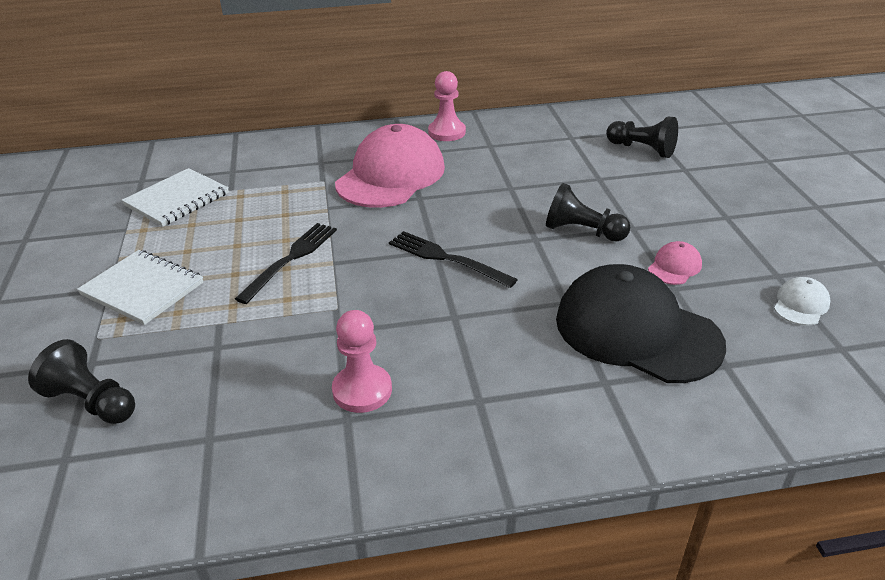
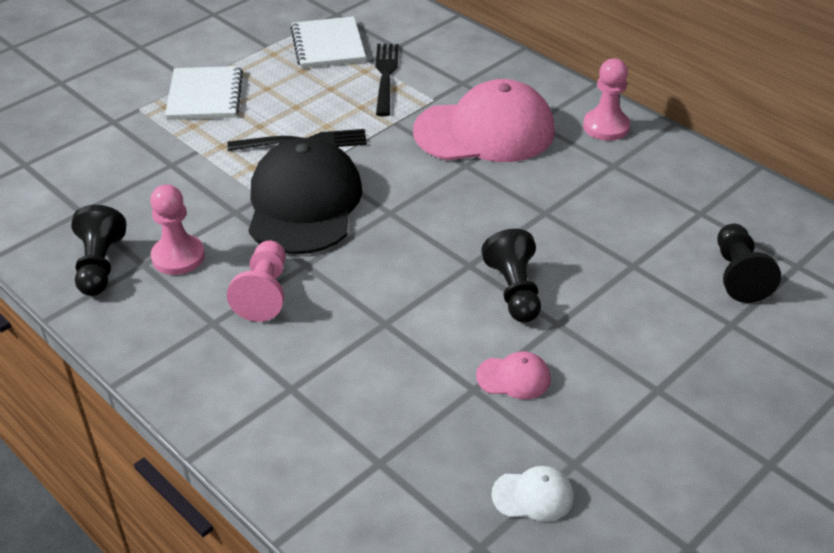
camera: 55 degrees right, 5 degrees up
black pawn [28,339,135,424] -> black pawn moved to [71,205,126,296]
white notebook [122,168,229,227] -> white notebook turned 75 degrees clockwise [290,16,366,68]
black fork [389,231,518,288] -> black fork moved to [375,44,399,116]
black cap [556,264,726,383] -> black cap moved to [249,138,362,254]
none -> pink pawn [227,240,285,322]

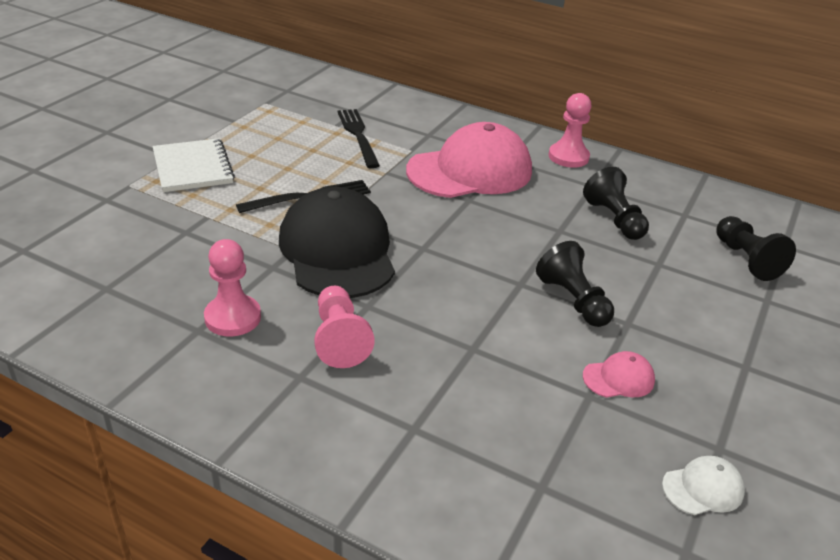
camera: 20 degrees left, 5 degrees down
black pawn [71,205,126,296] -> black pawn moved to [583,167,649,240]
white notebook [290,16,366,68] -> none

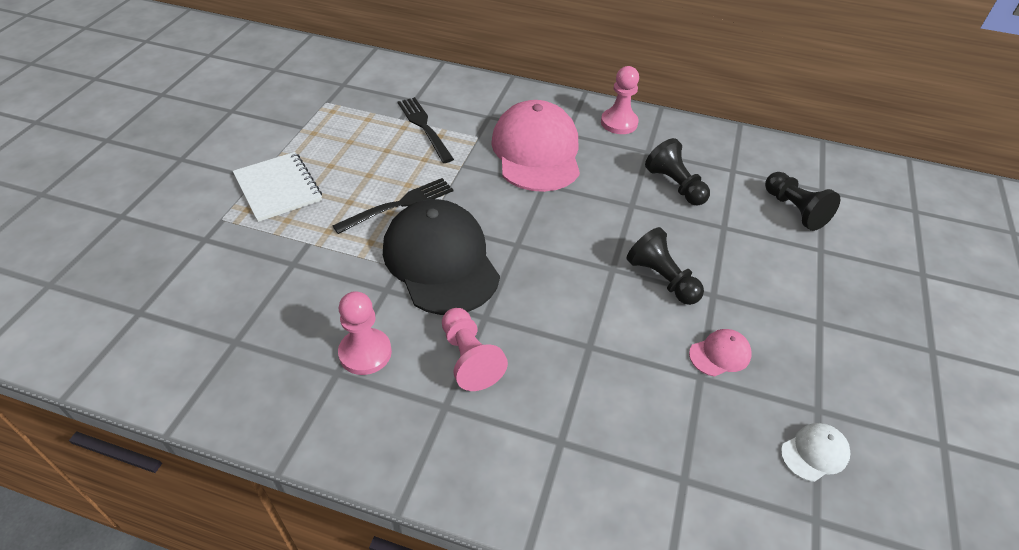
camera: 10 degrees left, 10 degrees up
pink cap [406,122,532,198] -> pink cap turned 60 degrees counterclockwise [491,100,580,192]

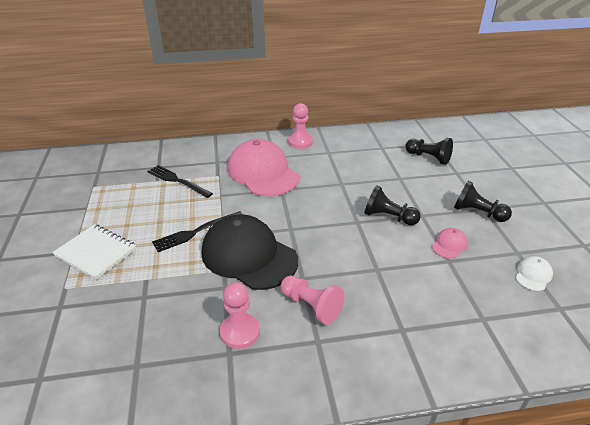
camera: 25 degrees left, 10 degrees down
black fork [332,178,453,234] -> black fork turned 150 degrees counterclockwise [152,211,243,252]
black pawn [645,138,710,206] -> black pawn moved to [454,181,512,222]

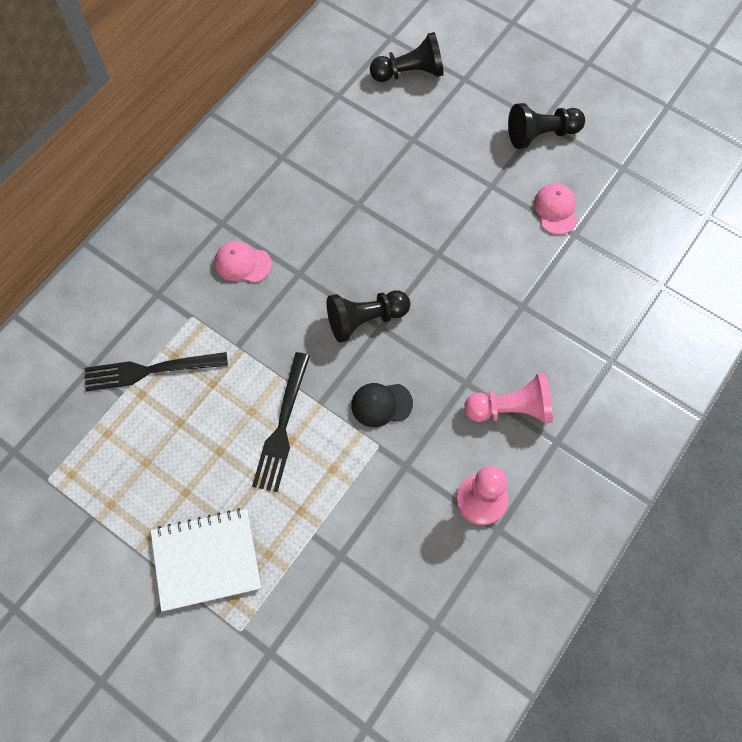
camera: 45 degrees left, 30 degrees up
black cap [202,215,298,290] -> black cap [351,383,413,427], size x0.41
pink cap [228,139,299,196] -> pink cap [214,241,272,283], size x0.41
pink pawn [288,103,313,149] -> none
black pawn [365,185,421,225] -> black pawn moved to [327,290,410,343]
white cap [515,256,553,291] -> none

